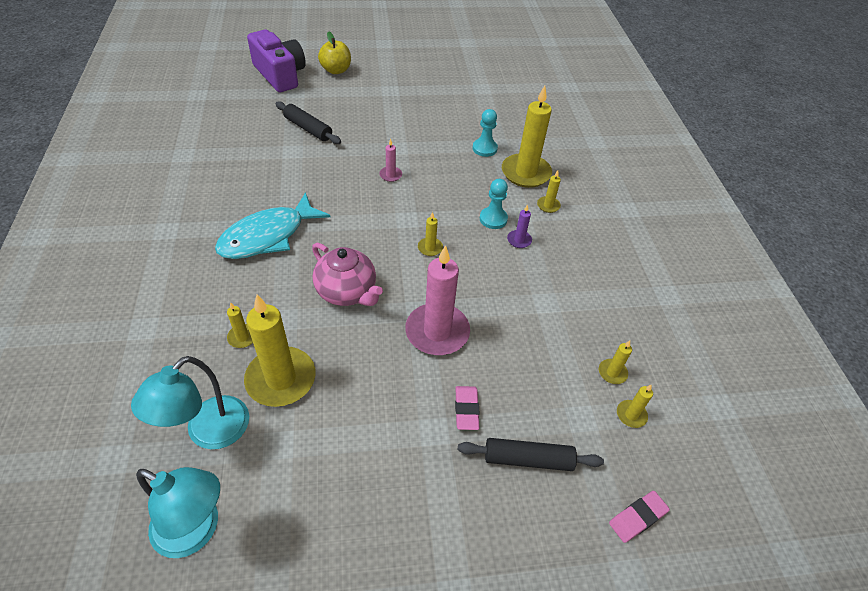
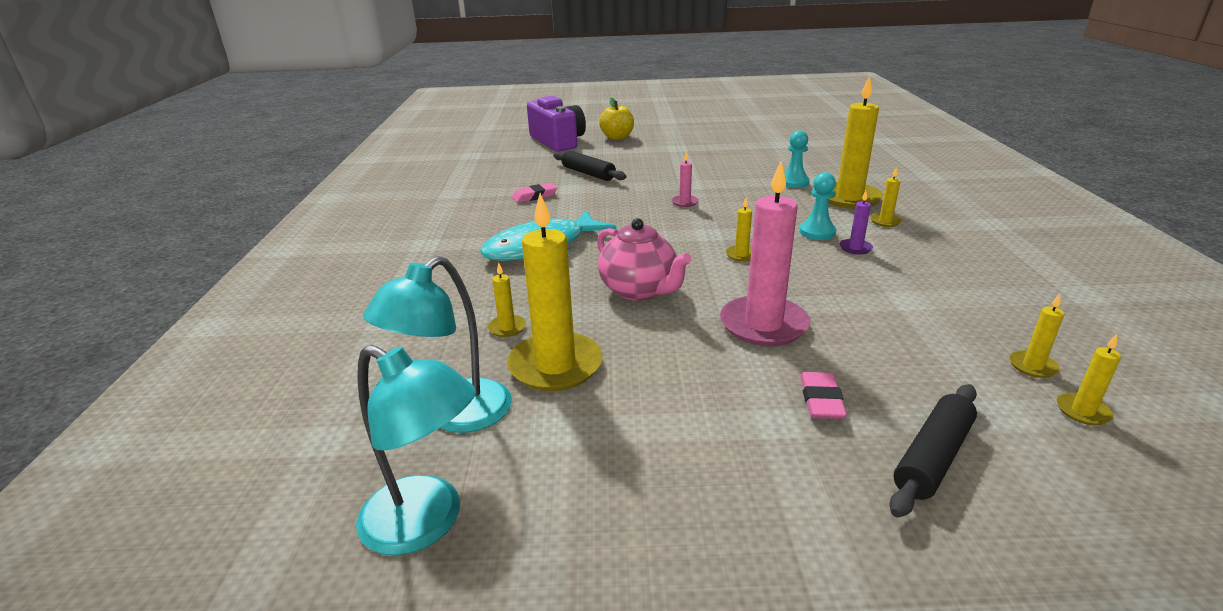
camera: 10 degrees right, 20 degrees down
black rolling pin [458,438,604,471] -> black rolling pin turned 60 degrees counterclockwise [889,384,977,518]
pink eraser [609,491,670,543] -> pink eraser moved to [512,183,557,203]

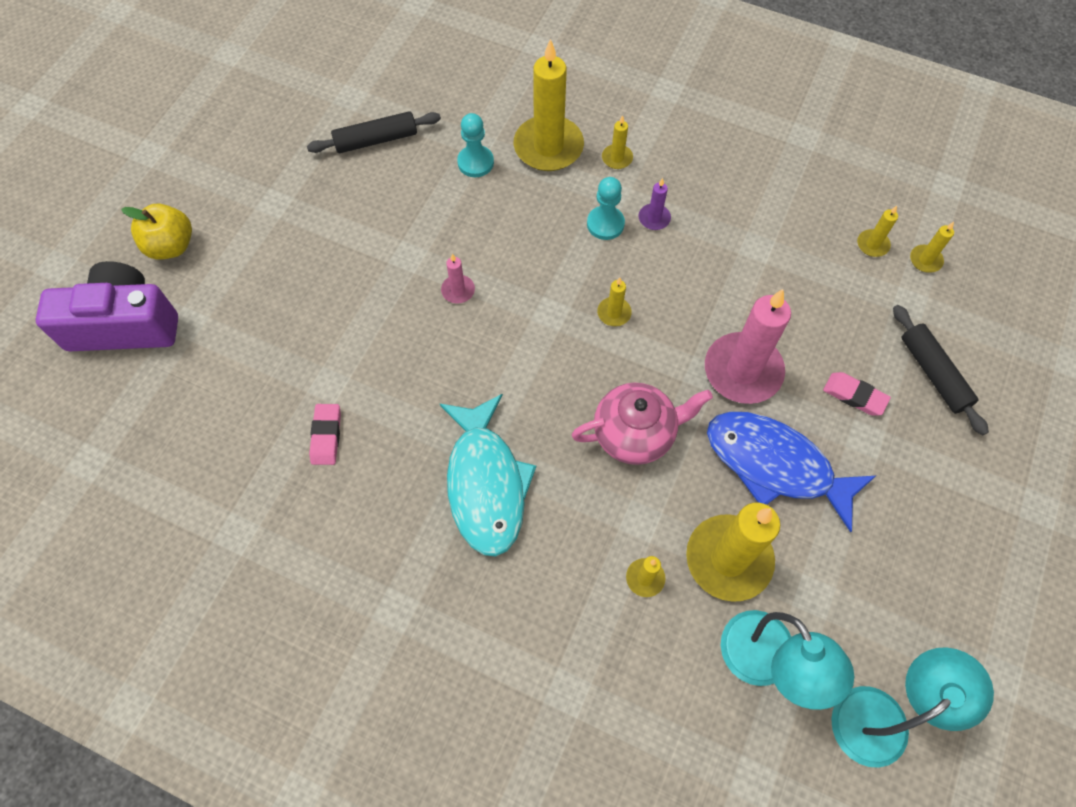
camera: 65 degrees left, 35 degrees up
black rolling pin [553,150,626,181] -> black rolling pin moved to [307,111,441,153]
none -> blue fish [707,412,876,533]

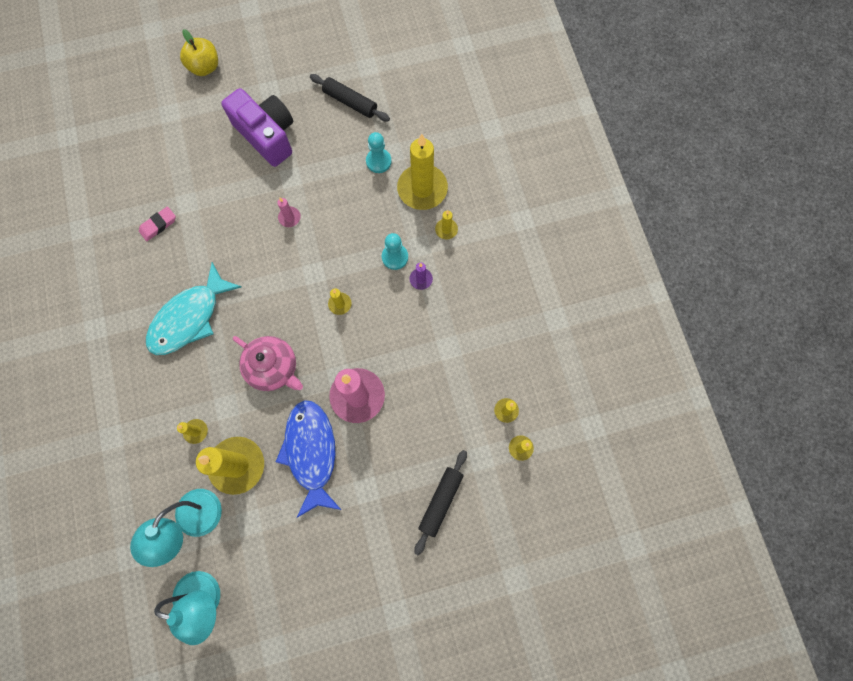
camera: 50 degrees right, 10 degrees up
purple camera [36,261,178,351] -> purple camera moved to [221,88,293,167]
pink eraser [823,372,891,415] -> none

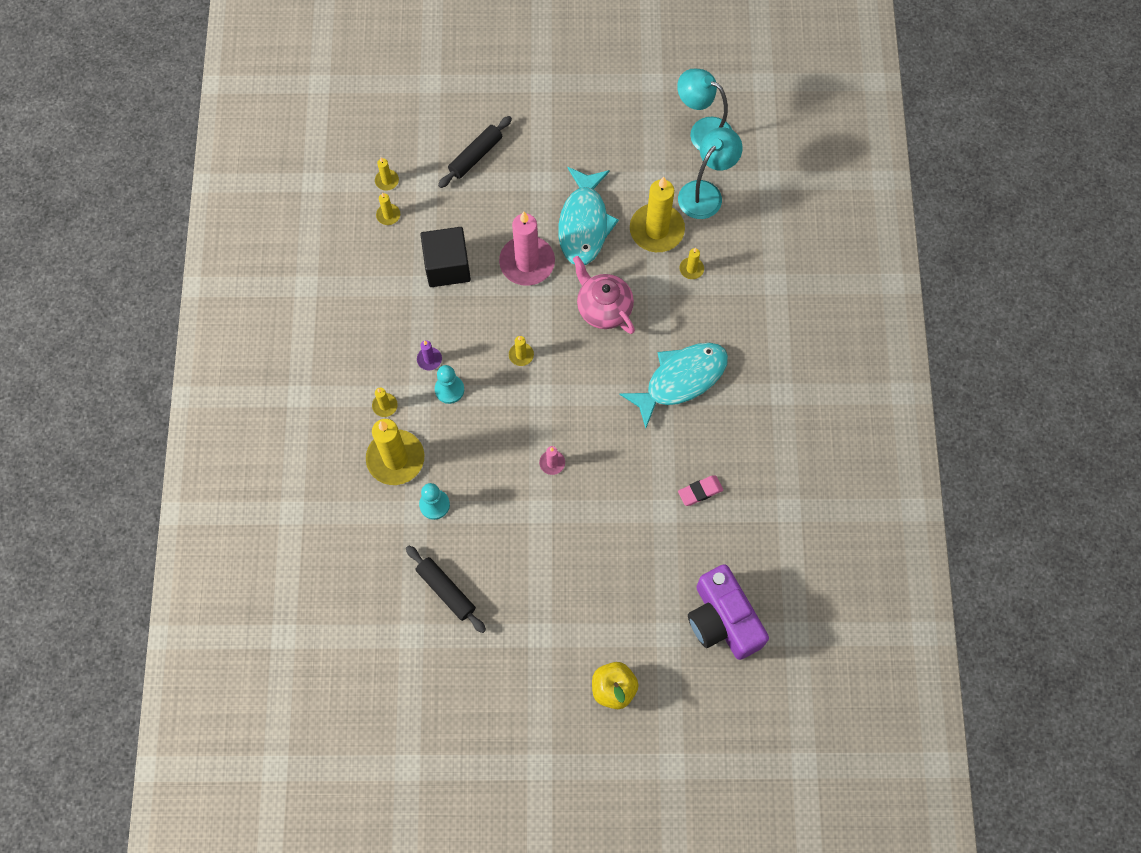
camera: 165 degrees left, 5 degrees down
purple camera [221,88,293,167] -> purple camera moved to [688,564,769,660]
blue fish [276,400,341,518] -> turquoise fish [558,167,619,265]
none -> black cube [420,227,471,287]

